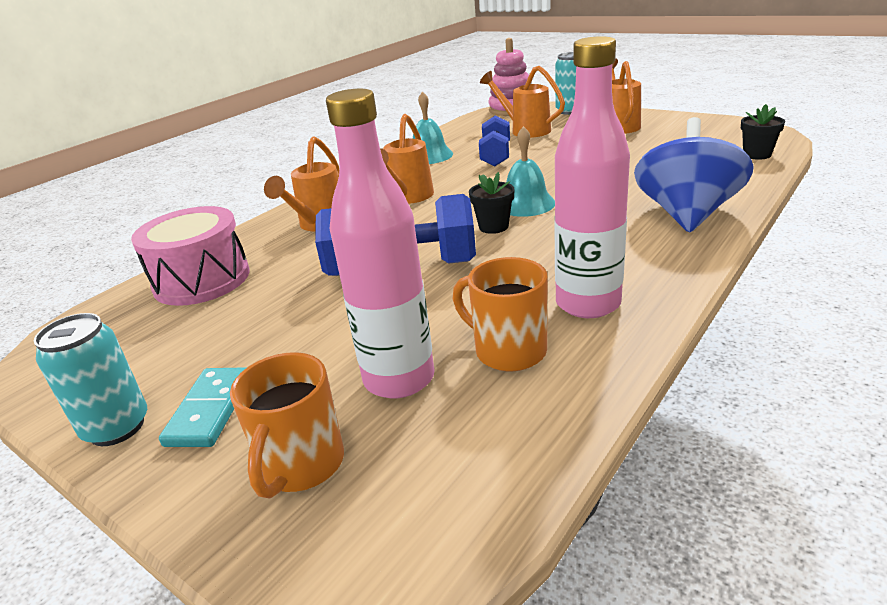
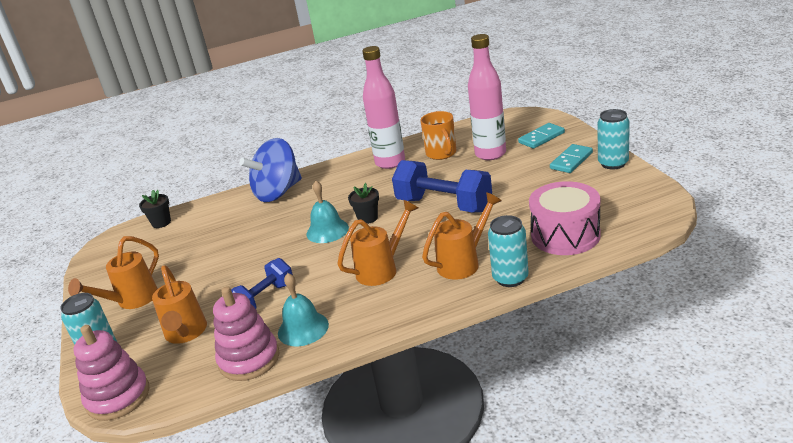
camera: 145 degrees left, 0 degrees up
orange mug [230,352,344,498] -> turquoise domino [518,123,565,149]
none -> pink stacking toy [213,286,279,381]
none -> turquoise can [488,215,529,287]

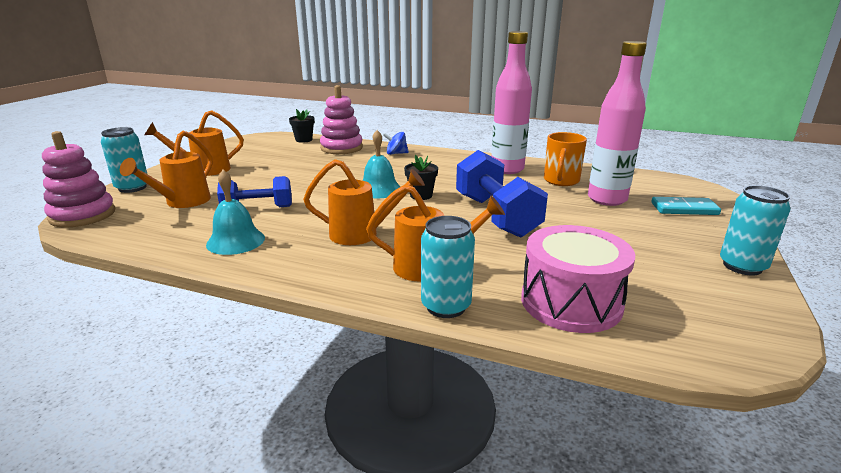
camera: 35 degrees right, 5 degrees down
pink stacking toy [213,286,279,381] -> pink stacking toy moved to [320,85,363,154]
blue spinning top [239,138,302,202] -> blue spinning top [383,132,409,155], size x0.43
turquoise domino [550,144,593,173] -> none

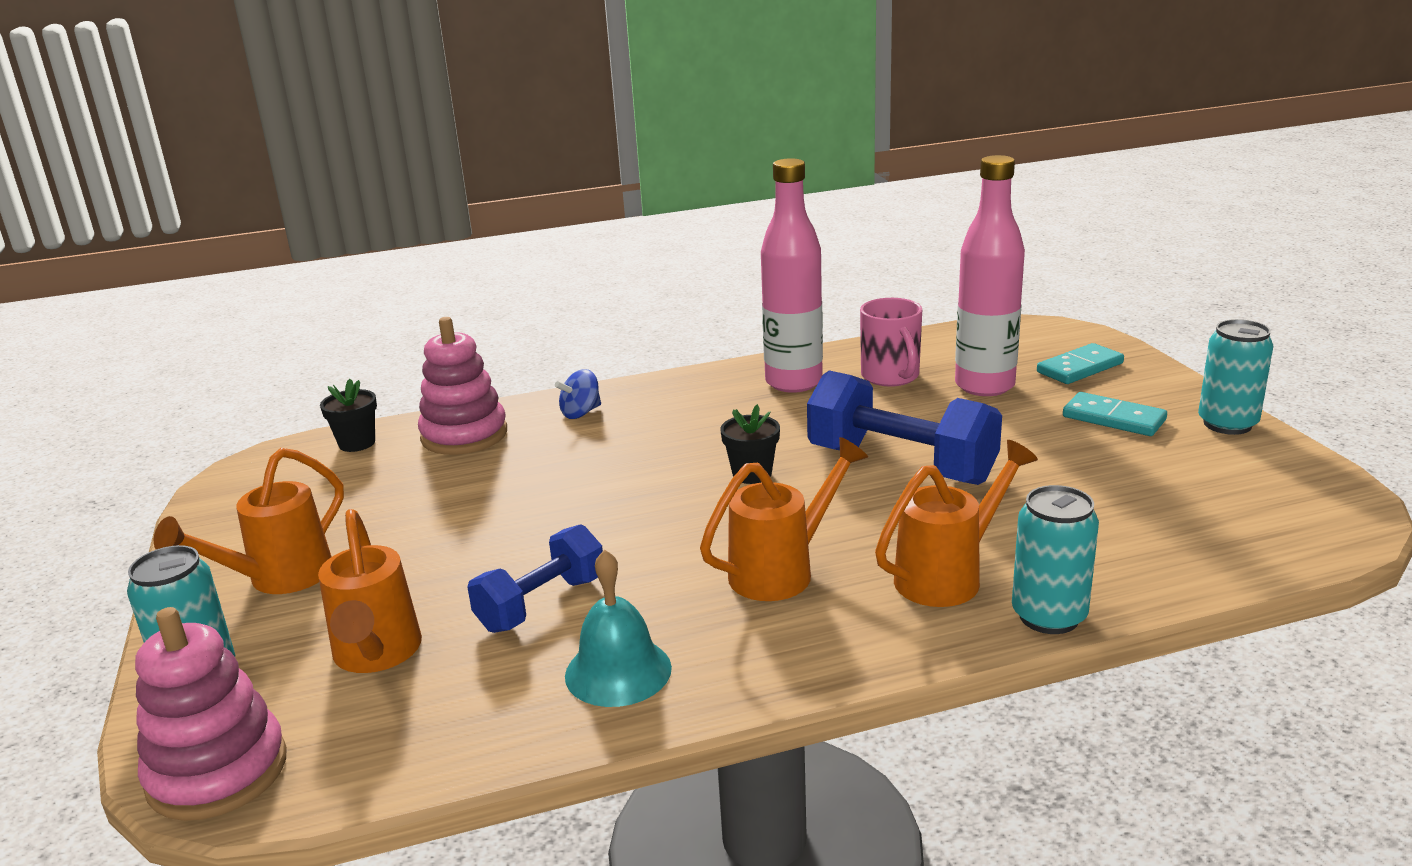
camera: 35 degrees left, 0 degrees up
turquoise bell [363,130,400,198] -> none
pink drum [521,225,635,333] -> none
orange mug [544,132,587,186] -> pink mug [860,298,922,387]
none -> turquoise domino [1063,392,1167,436]

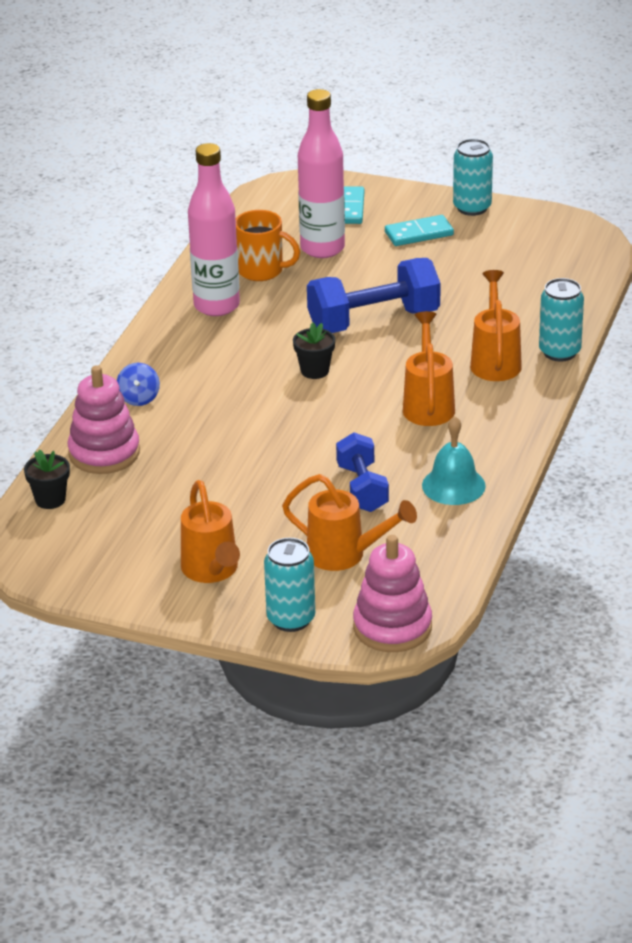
camera: 55 degrees left, 10 degrees up
pink mug [860,298,922,387] -> orange mug [236,210,300,281]

